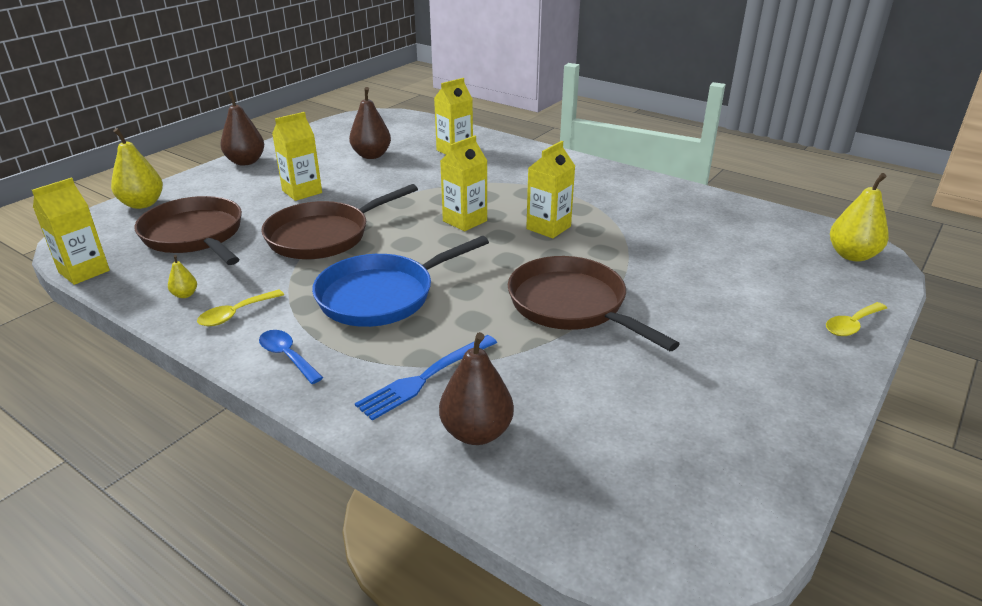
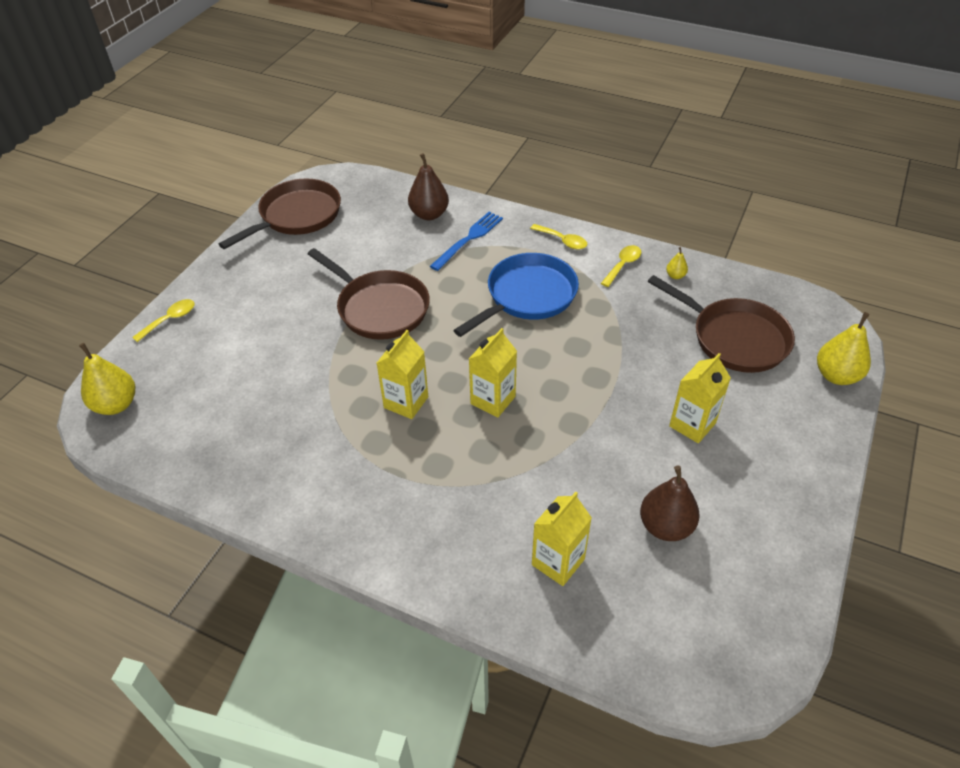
camera: 170 degrees right, 15 degrees up
yellow carton [32,177,110,285] -> none
brown pear [220,91,264,166] -> none
blue spoon [259,330,323,384] -> yellow spoon [530,224,587,249]
brown pan [262,184,418,259] -> brown pan moved to [219,178,341,249]

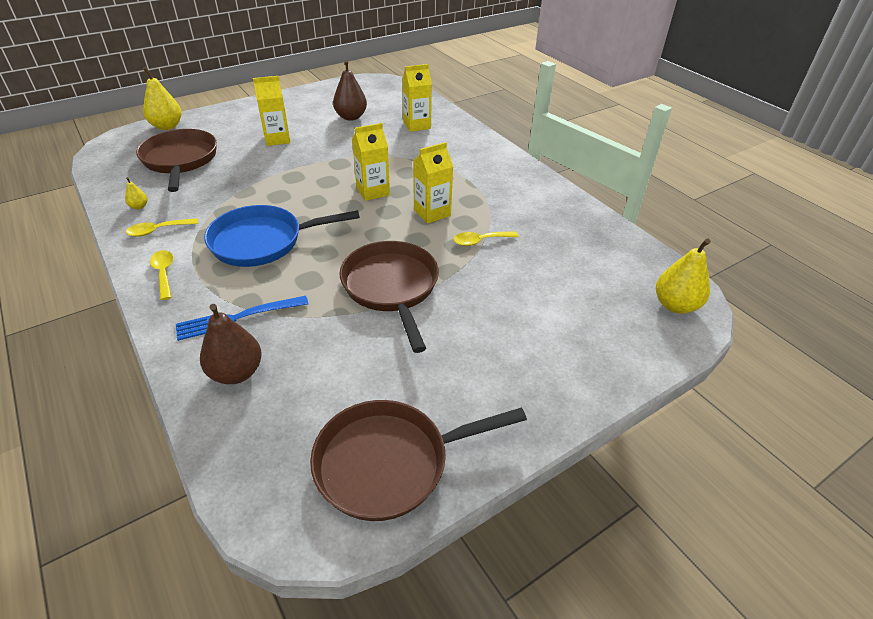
camera: 150 degrees left, 5 degrees down
yellow spoon [132,299,194,342] -> yellow spoon moved to [453,231,518,246]

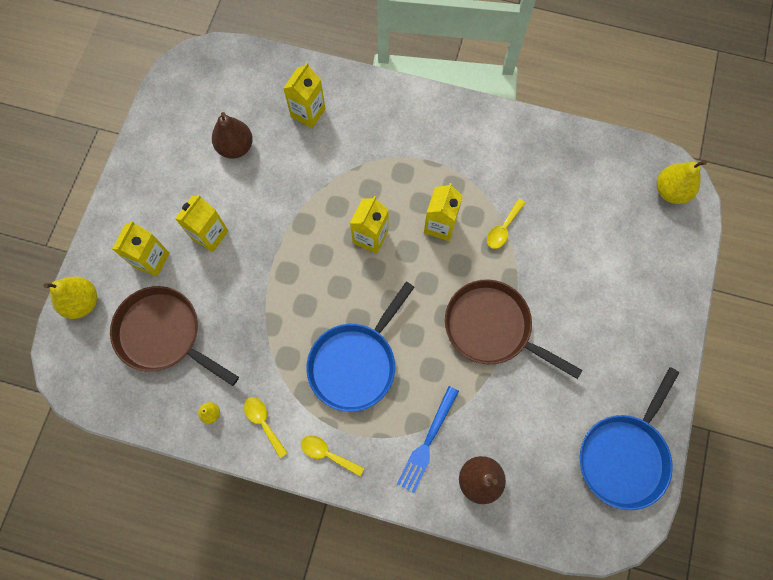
camera: 40 degrees left, 30 degrees up
yellow spoon [126,218,198,237] -> yellow spoon turned 120 degrees clockwise [244,397,288,458]
brown pan [310,400,527,521] -> blue pan [580,367,679,510]
none -> yellow carton [112,221,170,277]

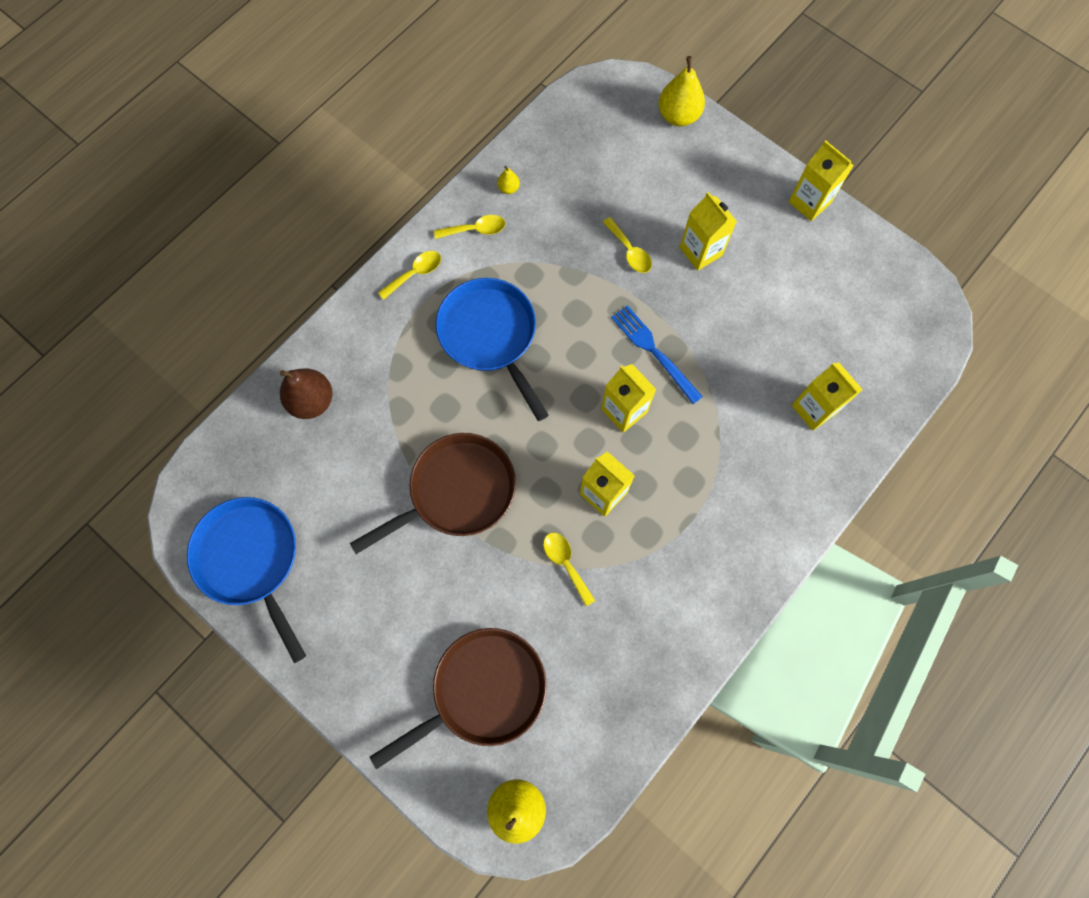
camera: 115 degrees right, 0 degrees up
brown pan [110,286,239,386] -> brown pan moved to [370,628,547,770]
yellow carton [112,221,170,277] -> yellow carton moved to [789,140,854,221]
brown pear [212,112,253,159] -> none
blue fork [397,386,459,493] -> blue fork moved to [611,305,703,404]
none -> yellow spoon [603,217,652,273]

